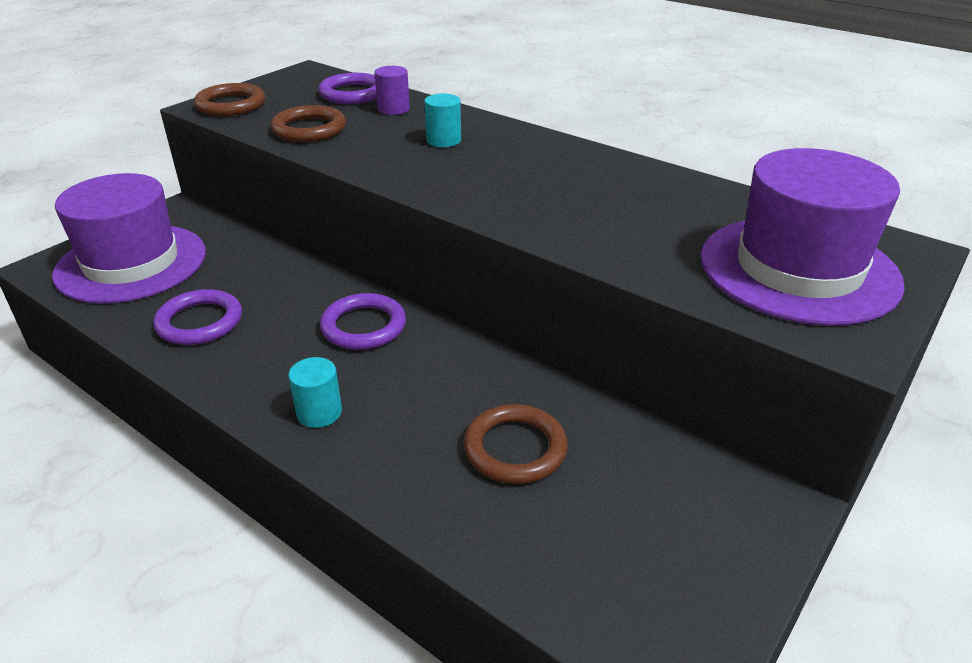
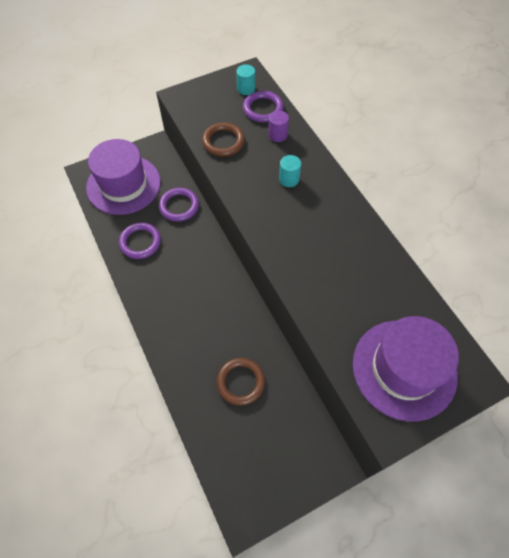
camera: 25 degrees right, 25 degrees up
brown ring [194,83,265,116] -> none
turquoise cylinder [288,357,342,428] -> turquoise cylinder moved to [236,64,255,95]
purple ring [320,293,406,350] -> purple ring moved to [159,188,199,222]

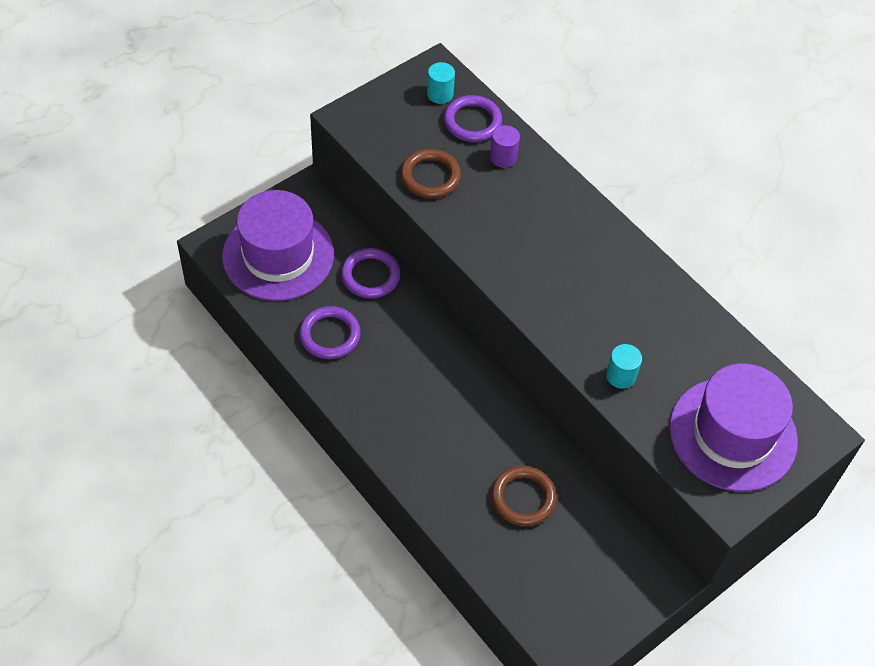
camera: 15 degrees left, 5 degrees down
turquoise cylinder [279,155,301,187] -> turquoise cylinder moved to [606,344,642,389]

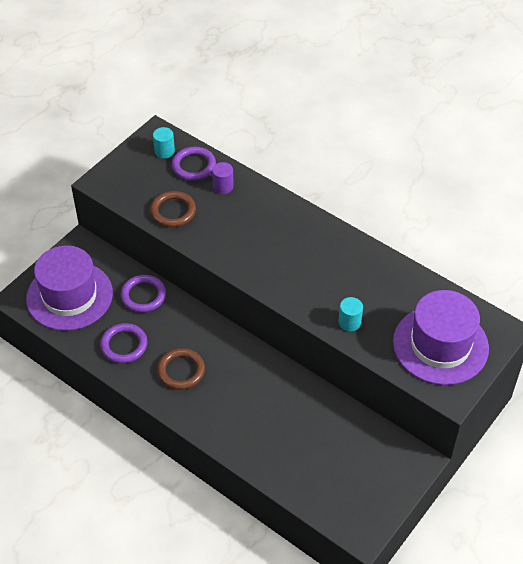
camera: 10 degrees left, 5 degrees down
brown ring [491,466,557,526] -> brown ring moved to [157,348,205,390]

